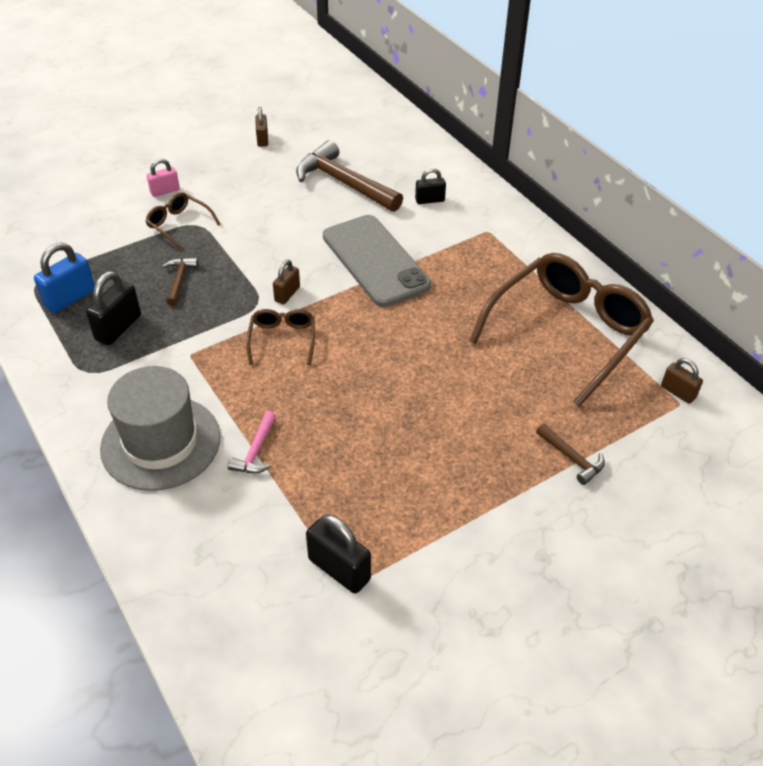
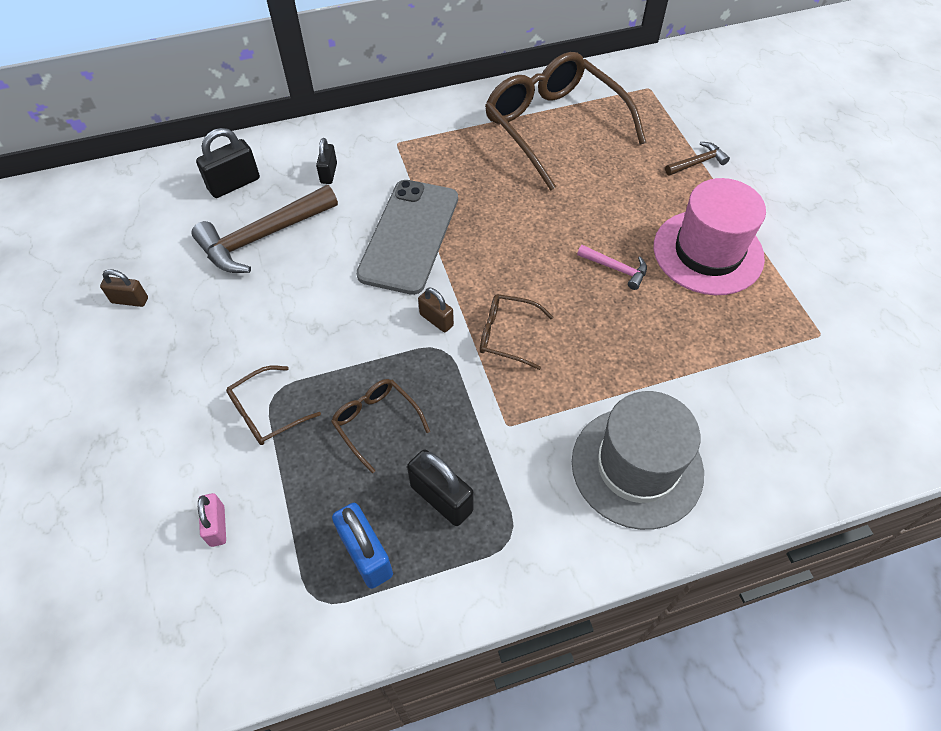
camera: 75 degrees left, 10 degrees up
pink padlock [147,159,180,197] -> pink padlock moved to [198,493,226,547]
brown hammer [163,258,199,306] -> brown glasses [331,379,430,473]
pink hammer [228,411,276,474] -> pink hammer moved to [577,245,647,290]
black padlock [306,514,371,594] -> black padlock moved to [196,128,260,198]
grey phone [323,215,431,307] -> grey phone turned 60 degrees counterclockwise [356,180,458,295]
brown padlock [661,358,703,404] -> none
none -> pink hat [654,178,766,295]

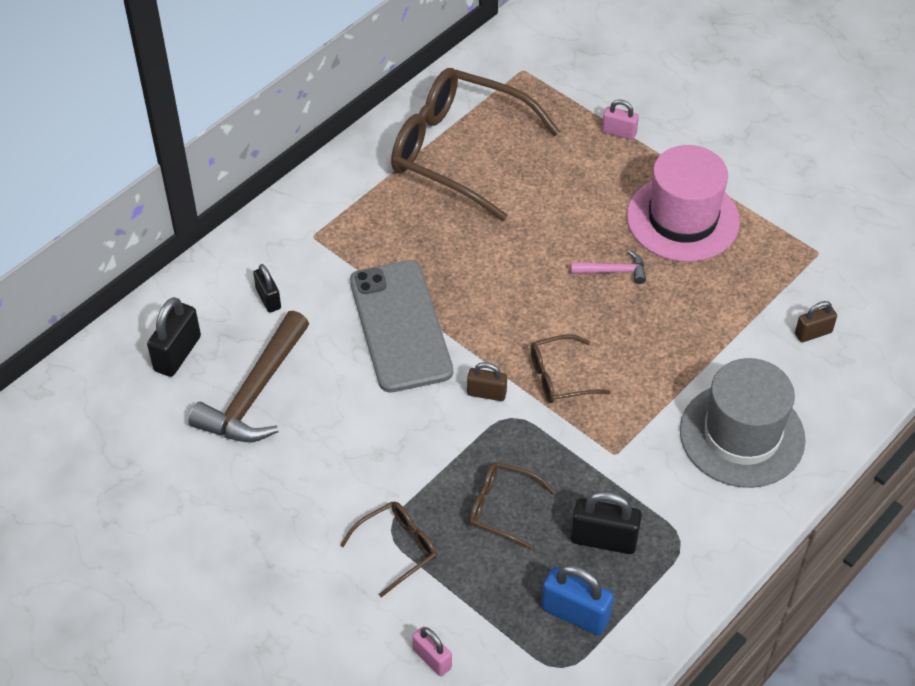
camera: 30 degrees left, 5 degrees down
brown padlock [100,269,148,307] -> brown padlock moved to [795,301,837,342]
brown glasses [226,366,321,445] -> brown glasses turned 150 degrees counterclockwise [340,502,437,597]
brown hammer [665,142,730,175] -> pink padlock [602,100,639,140]

